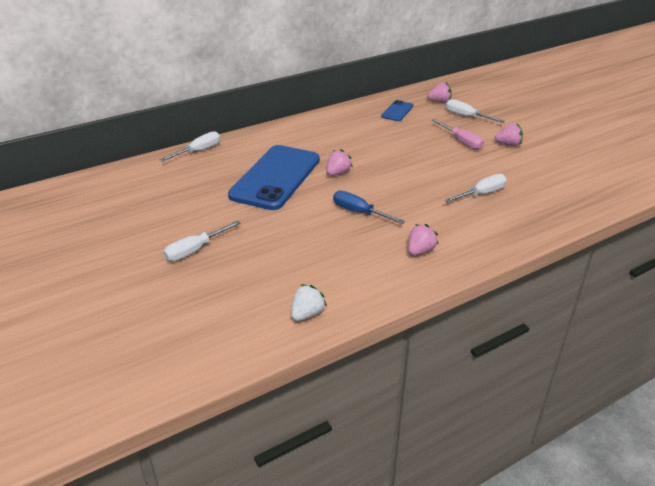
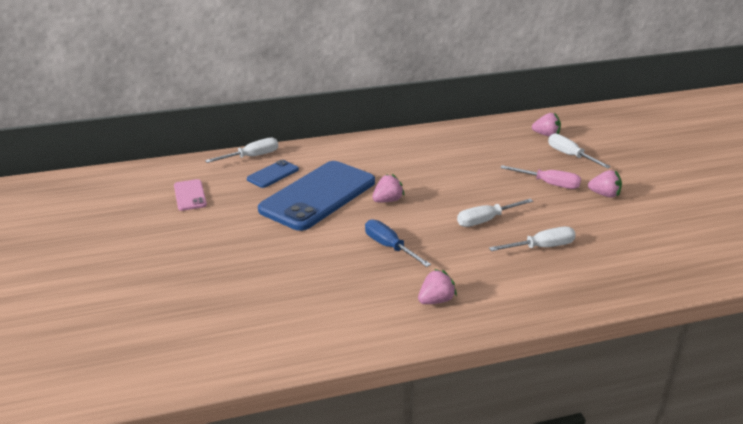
camera: 15 degrees right, 5 degrees down
white screwdriver [163,221,241,261] -> white screwdriver moved to [457,199,533,227]
white strawberry [291,284,327,321] -> none
blue phone [381,100,413,121] -> blue phone moved to [247,160,299,188]
pink screwdriver [432,119,484,150] -> pink screwdriver turned 45 degrees counterclockwise [500,165,581,189]
none -> pink phone [174,179,207,211]

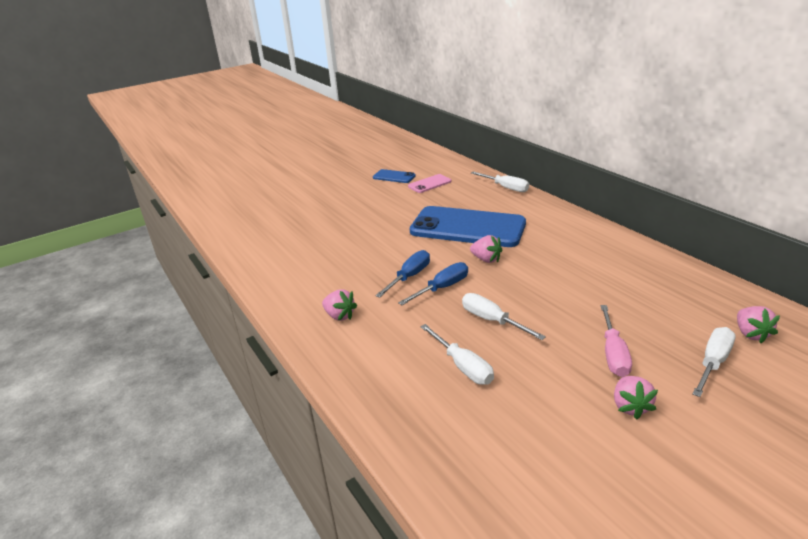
camera: 75 degrees right, 0 degrees up
blue phone [247,160,299,188] -> blue phone moved to [373,169,416,183]
none -> blue screwdriver [398,262,468,305]

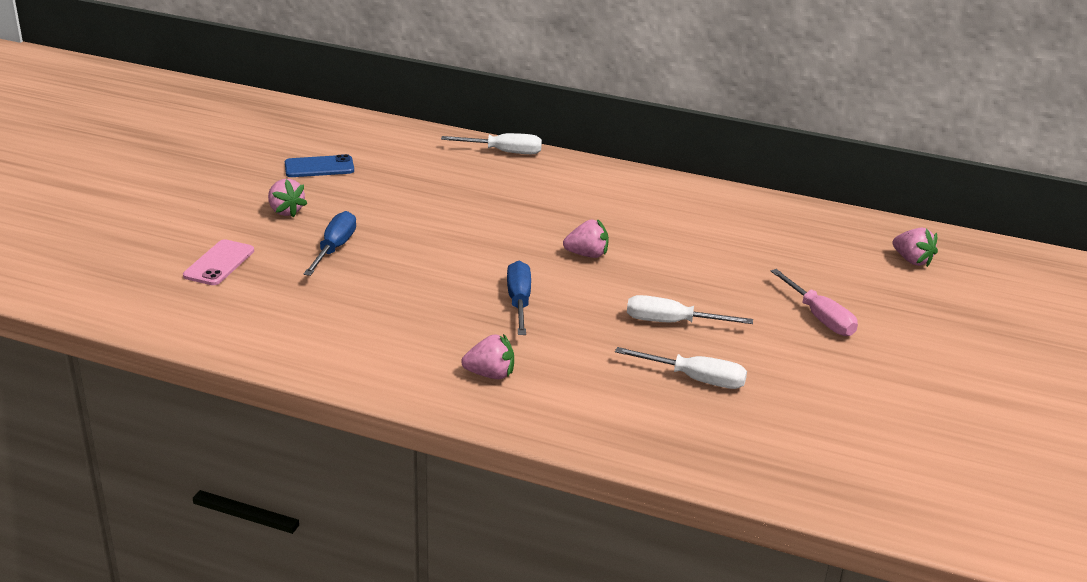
camera: 40 degrees left, 0 degrees up
blue screwdriver [398,262,468,305] -> blue screwdriver moved to [304,211,356,276]
pink phone [408,174,451,193] -> pink phone moved to [183,239,254,285]
blue phone [410,206,526,247] -> none
pink strawberry [614,376,658,420] -> pink strawberry moved to [268,179,307,218]
white screwdriver [692,327,736,397] -> none

